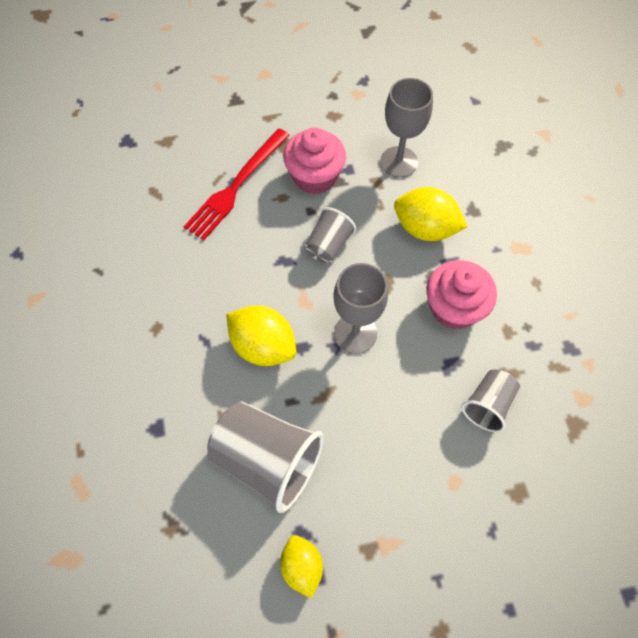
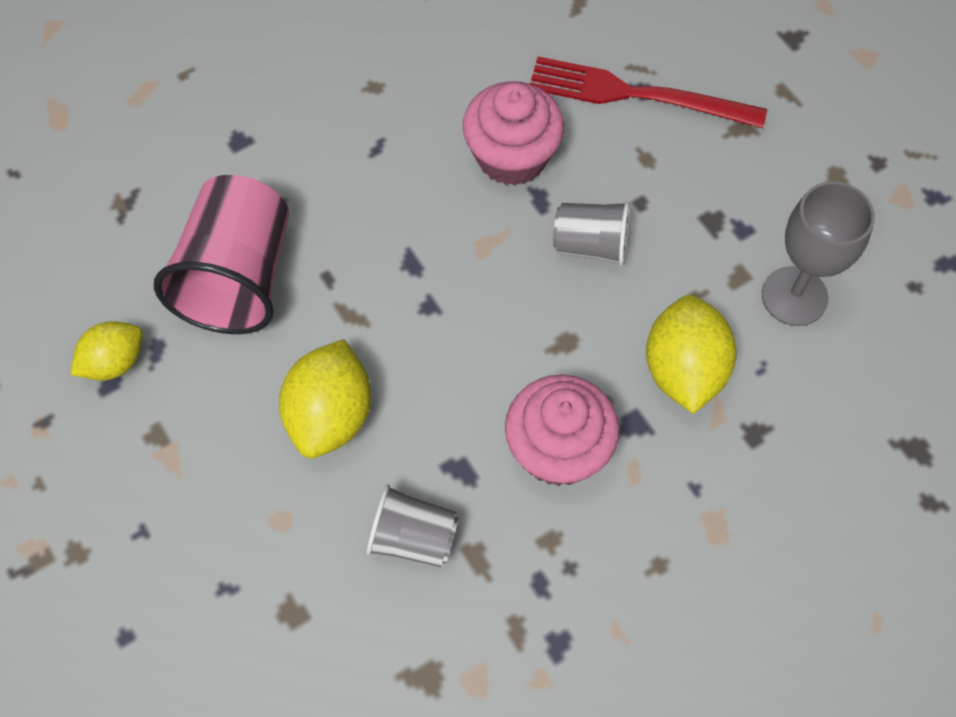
camera: 70 degrees right, 0 degrees up
grey cup [207,402,324,513] -> pink cup [154,175,289,334]
yellow lemon [226,306,296,366] -> yellow lemon moved to [279,339,371,458]
pink cupcake [283,127,346,194] -> pink cupcake moved to [463,81,564,186]
grey goblet [333,263,388,354] -> none

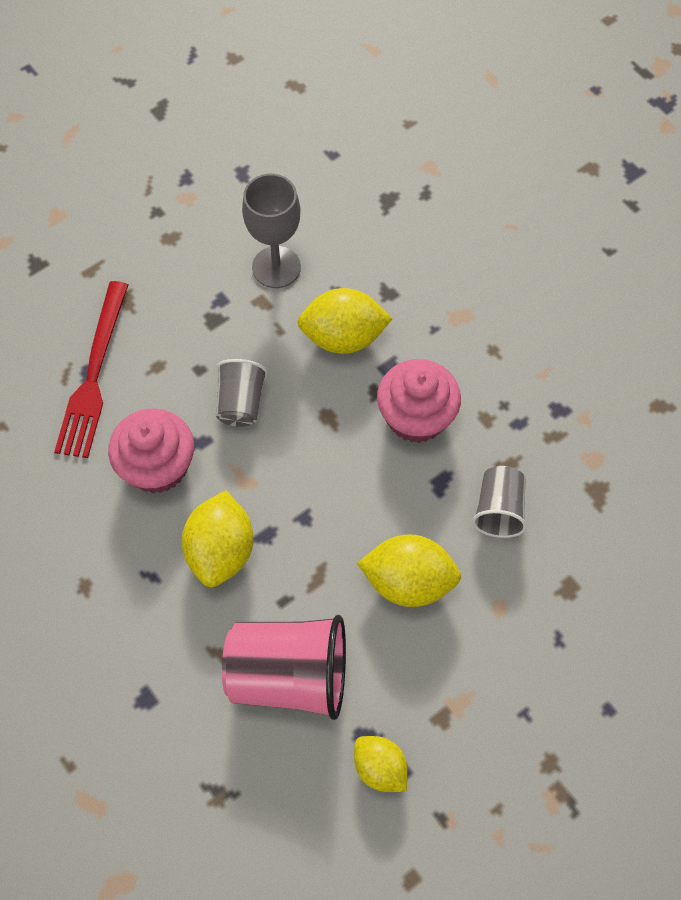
camera: 95 degrees left, 0 degrees up
none -> yellow lemon [181,490,254,587]

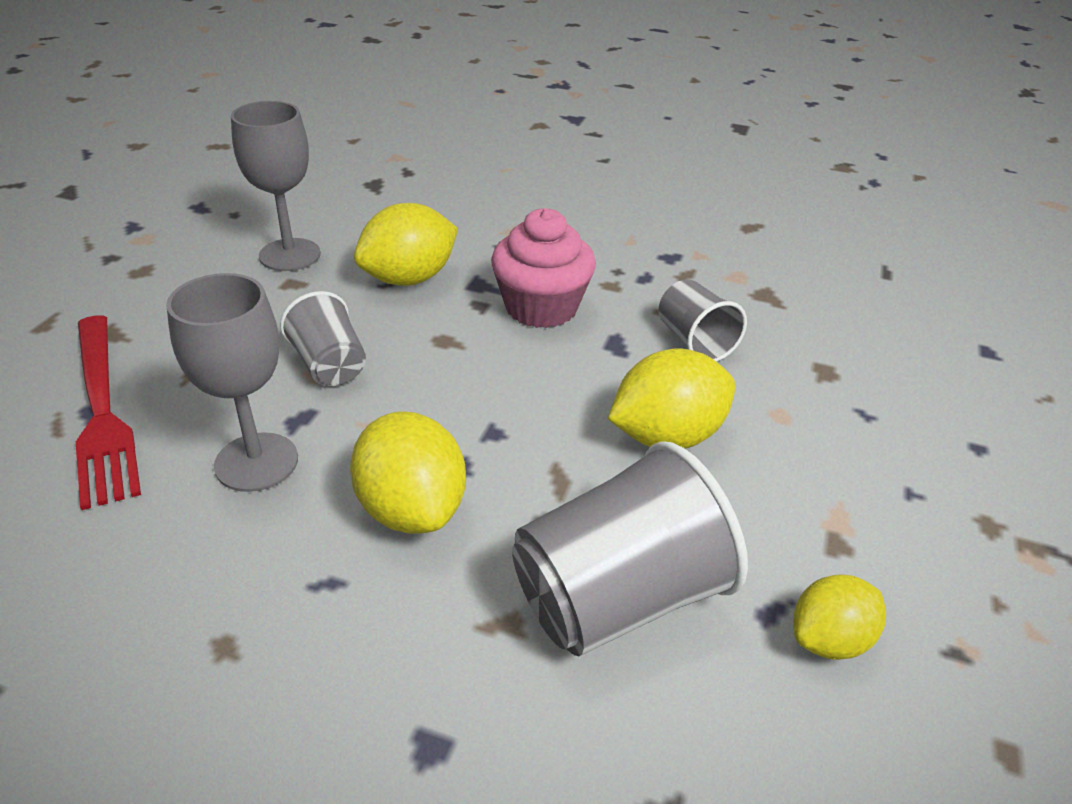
camera: 35 degrees left, 25 degrees down
pink cupcake [108,408,194,493] -> grey goblet [166,273,298,492]
pink cup [222,615,346,720] -> grey cup [512,441,748,656]
yellow lemon [354,736,408,792] -> yellow lemon turned 45 degrees counterclockwise [793,574,886,660]

